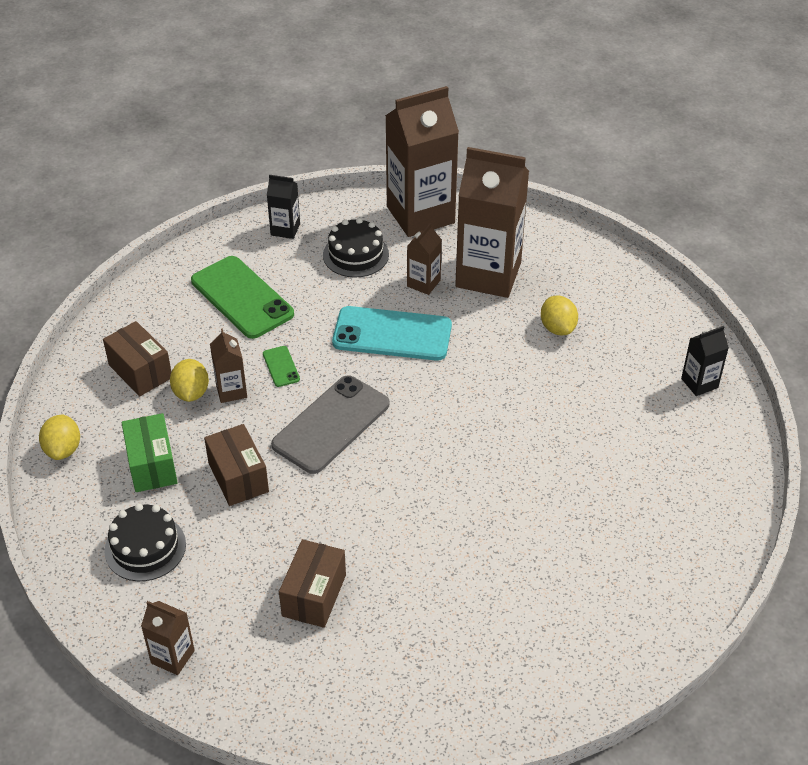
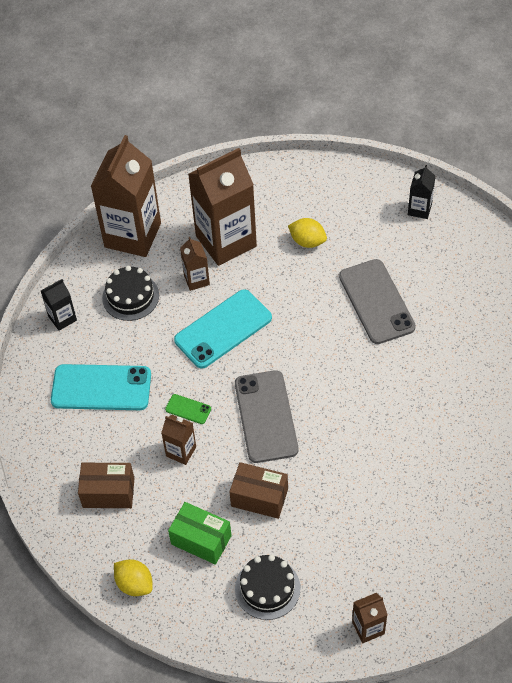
camera: 45 degrees left, 10 degrees up
yellow lemon [170,359,209,402] -> none
green phone [191,256,294,339] -> turquoise phone [51,364,151,410]
brown box [279,539,346,628] -> none
none -> grey phone [339,259,416,344]

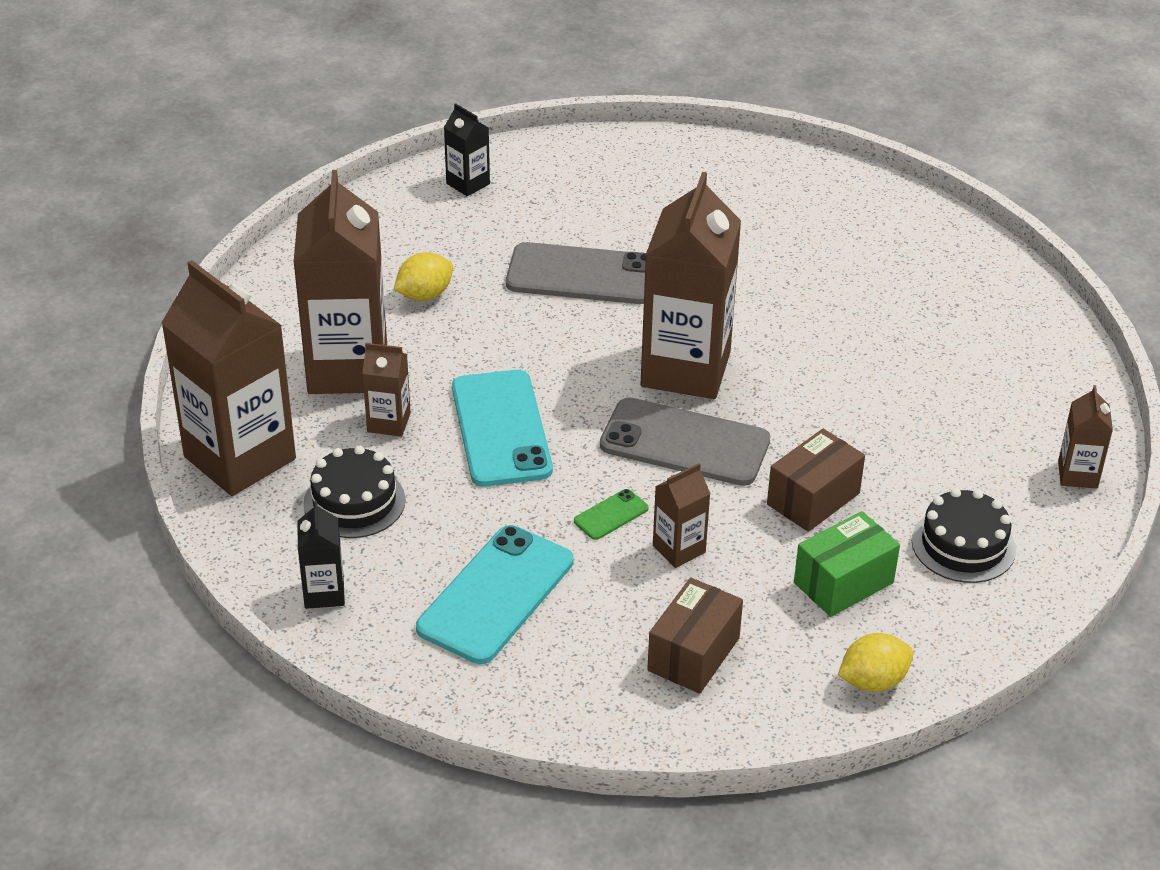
camera: 65 degrees left, 15 degrees down
none -> brown carton [641,172,741,399]

